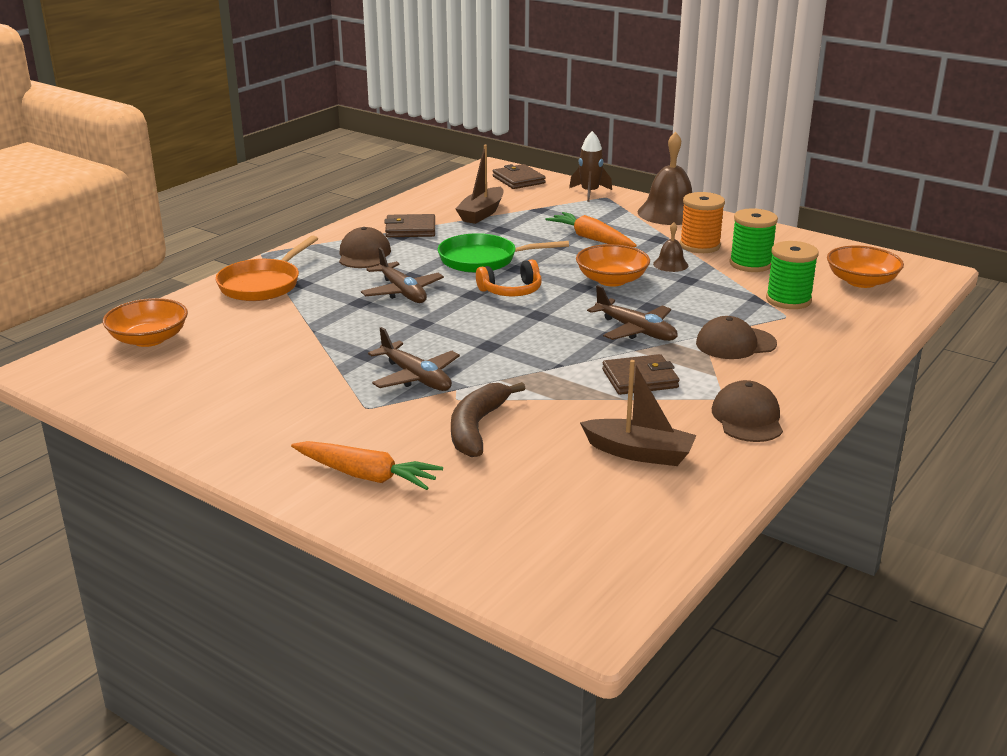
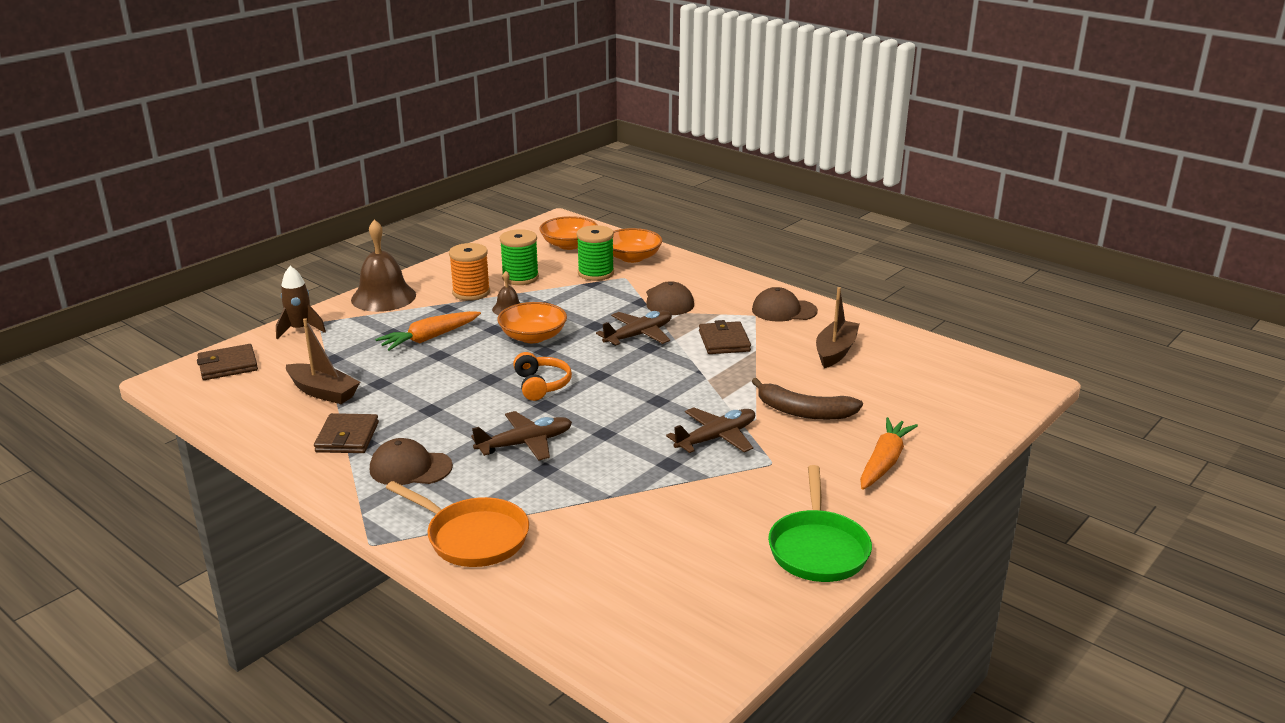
camera: 85 degrees left, 0 degrees up
orange bowl [103,298,188,347] -> orange bowl moved to [613,228,662,263]
green pan [438,233,569,273] -> green pan moved to [768,465,872,582]

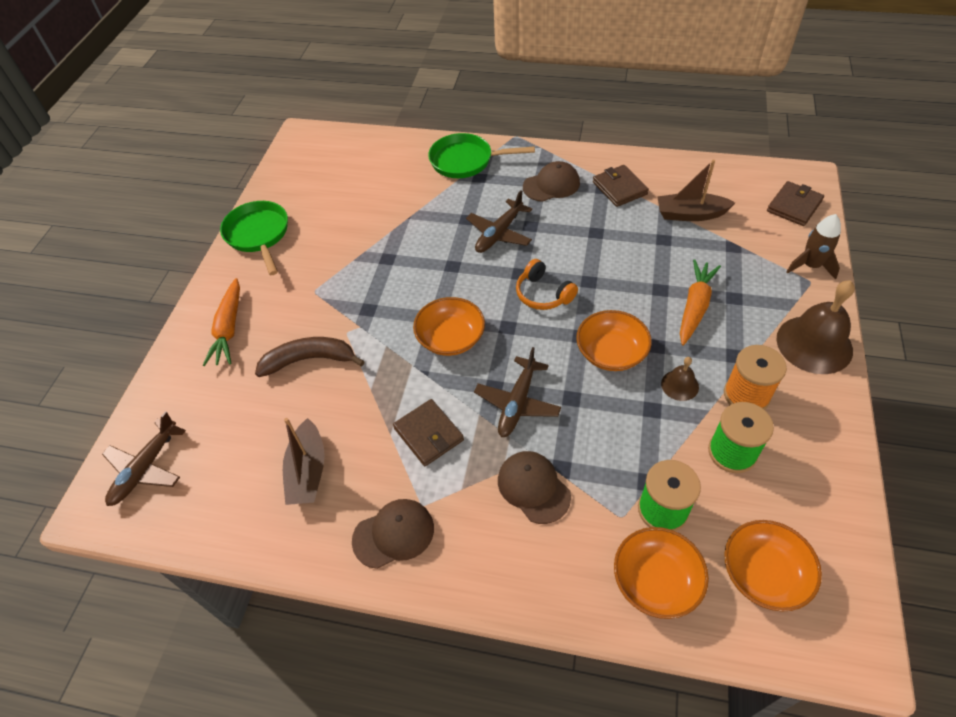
camera: 155 degrees right, 25 degrees up
orange pan [386,481,529,567] -> green pan [428,133,535,178]
brown plane [666,407,755,453] -> brown plane moved to [102,411,186,506]
none -> orange bowl [413,297,485,356]

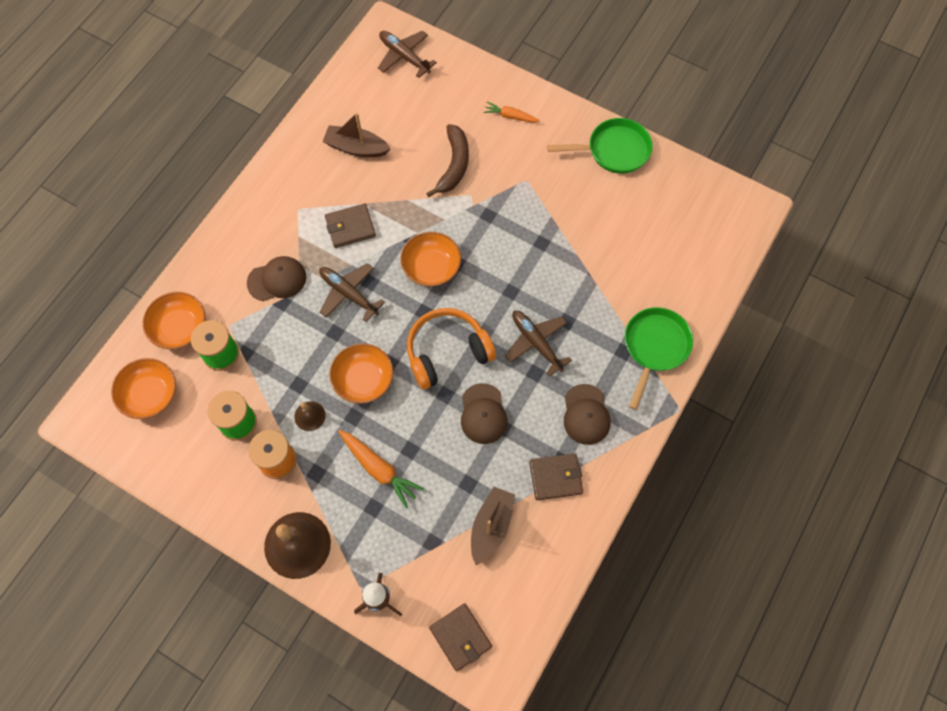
camera: 105 degrees right, 15 degrees up
orange carrot [203,278,240,366] -> orange carrot [483,102,540,123], size x0.62
brown cap [352,499,434,569] -> brown cap moved to [461,383,508,444]
orange headphones [516,259,578,310] -> orange headphones [407,308,496,390], size x1.60

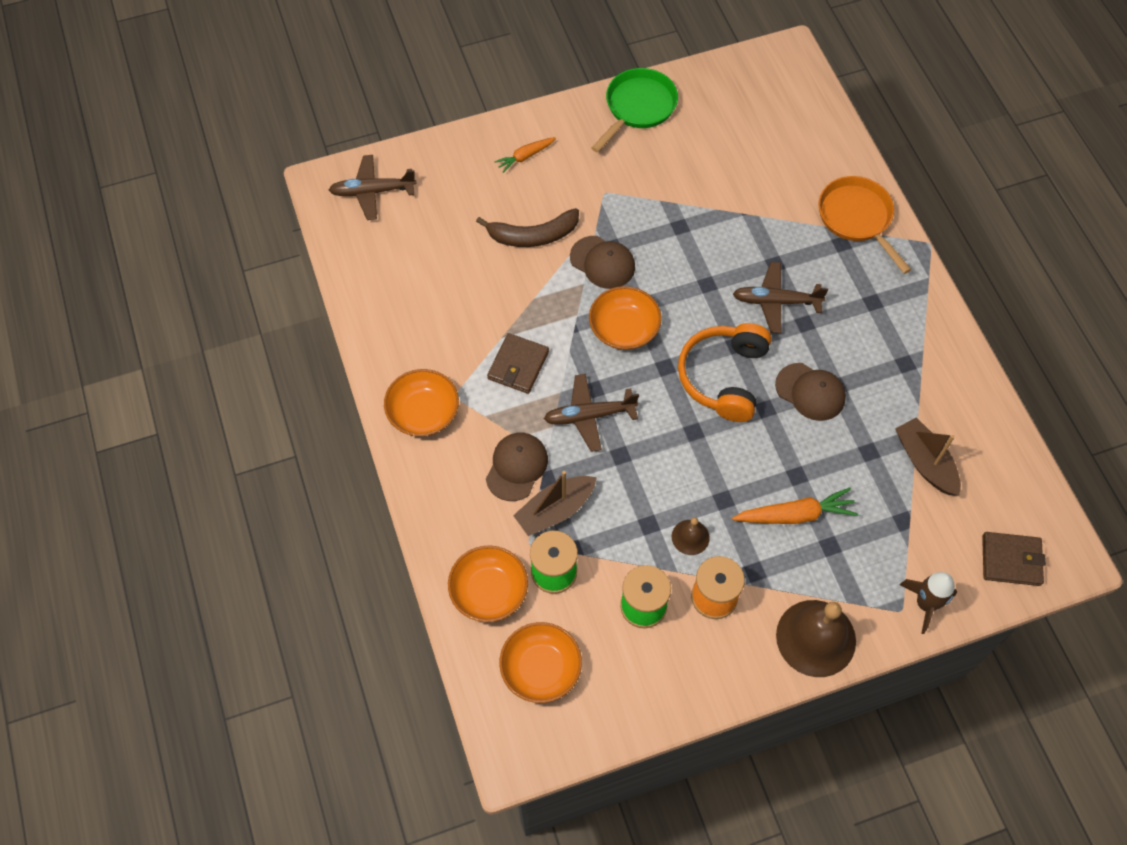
camera: 50 degrees left, 5 degrees down
brown boat [322,113,391,157] -> brown boat moved to [513,471,597,536]
orange bowl [329,343,393,404] -> orange bowl moved to [384,369,459,436]
brown banana [426,124,469,197] -> brown banana turned 120 degrees clockwise [476,208,579,247]
brown wallet [529,453,583,500] -> none
brown cap [564,384,611,445] -> brown cap moved to [570,236,635,289]
green pan [625,307,693,410] -> orange pan [818,176,912,274]

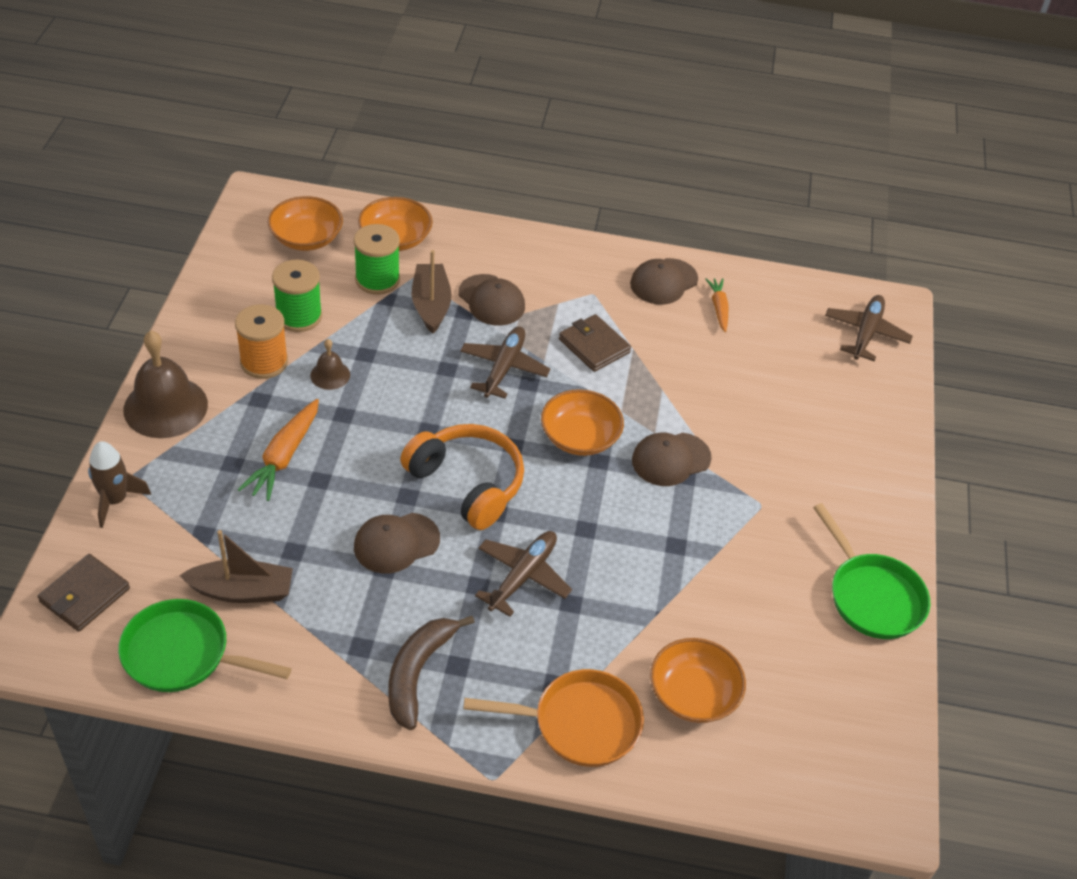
camera: 115 degrees right, 15 degrees down
orange bowl [384,369,459,436] -> orange bowl moved to [650,638,746,723]
brown banana [476,208,579,247] -> brown banana moved to [389,616,475,730]
orange carrot [494,137,556,173] -> orange carrot moved to [706,278,729,332]
none -> green pan [118,599,292,692]
none -> brown cap [630,258,698,305]

